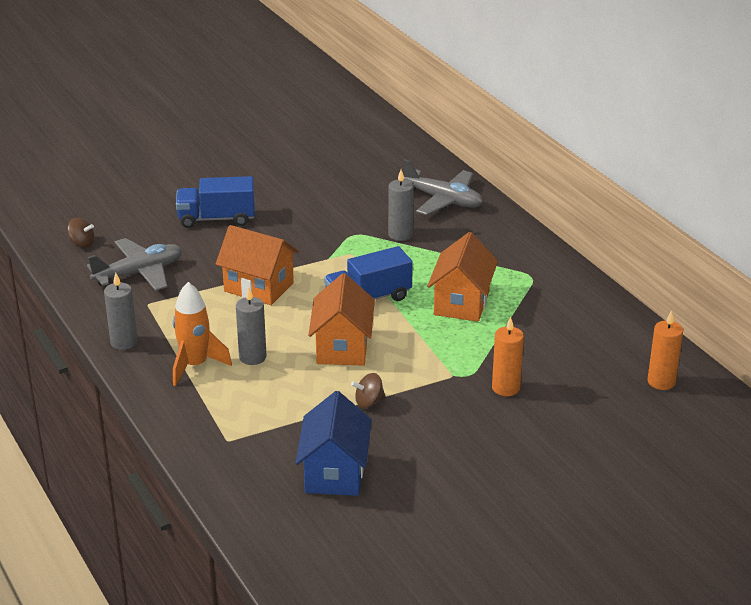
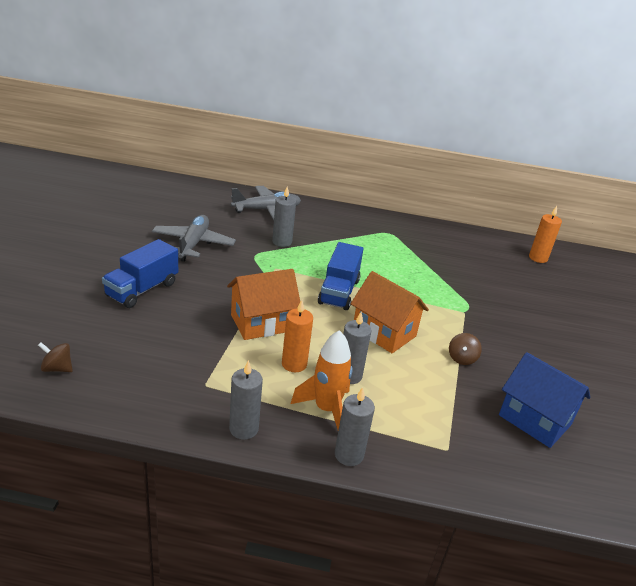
camera: 55 degrees left, 0 degrees up
brown spinning top [67,218,94,247] -> brown spinning top turned 135 degrees counterclockwise [38,342,73,372]
grey plane [87,238,182,291] -> grey plane moved to [152,215,236,262]
orange house [427,232,498,322] -> none
orange candle [492,316,524,396] -> orange candle moved to [282,300,313,372]
none -> grey candle [335,387,375,466]

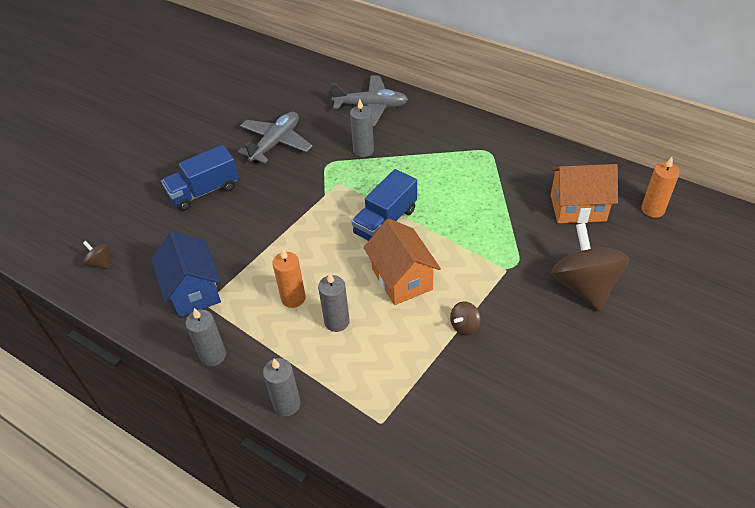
camera: 30 degrees right, 15 degrees up
orange house [227,269,300,340] -> orange house moved to [551,164,618,223]
orange rocket [291,330,353,430] -> none
blue house [499,352,590,448] -> blue house moved to [151,231,221,317]
none -> brown spinning top [551,223,629,312]

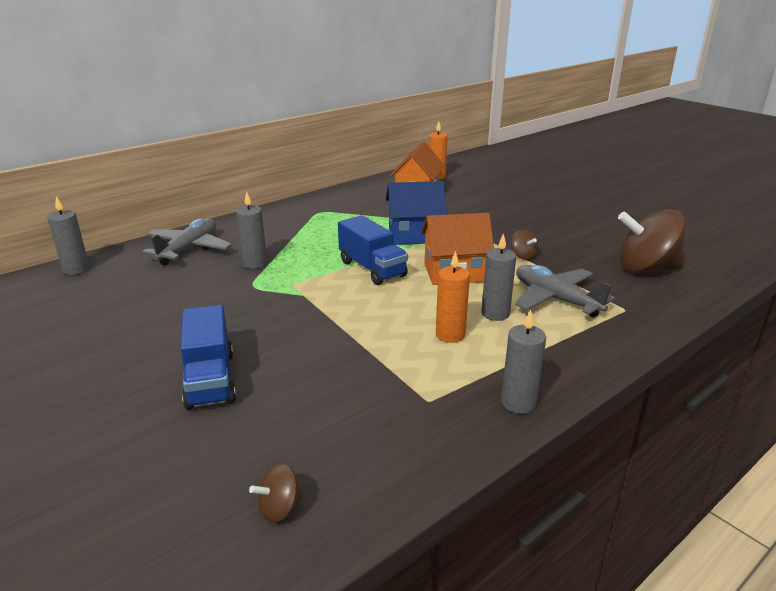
camera: 75 degrees left, 20 degrees down
blue house [151,231,221,317] -> blue house moved to [386,181,447,245]
grey plane [238,112,312,164] -> grey plane moved to [515,265,615,317]
grey candle [263,358,301,416] -> grey candle moved to [47,196,90,275]
brown spinning top [551,223,629,312] -> brown spinning top moved to [618,209,686,273]

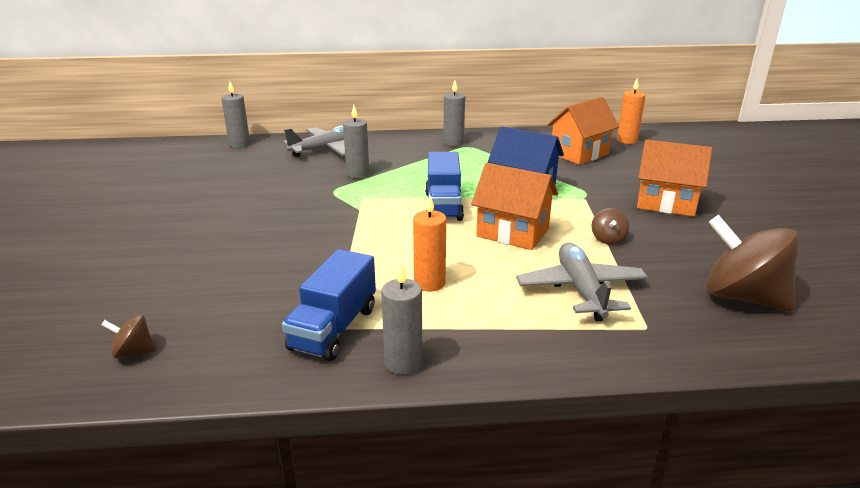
camera: 35 degrees right, 0 degrees up
blue truck [180,305,236,410] -> blue truck moved to [282,249,376,361]
grey candle [481,233,516,321] -> grey candle moved to [443,80,465,146]
none -> orange house [637,140,712,217]

